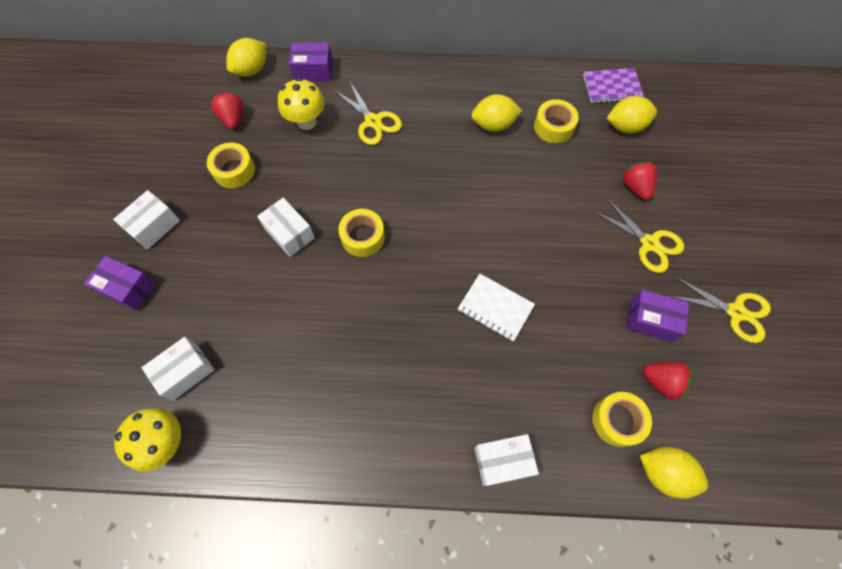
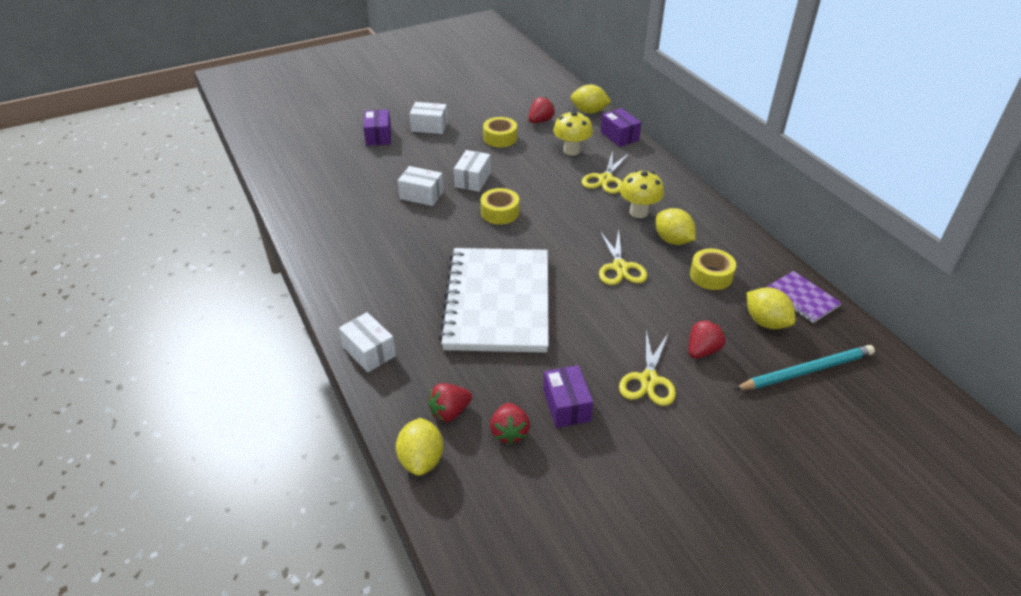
camera: 60 degrees right, 25 degrees down
yellow mushroom [114,408,181,471] -> yellow mushroom moved to [620,170,664,218]
white box [142,337,215,400] -> white box moved to [398,166,444,206]
white notebook [458,274,535,341] -> white notebook [439,248,549,353], size x2.34
yellow tape [592,392,652,447] -> red strawberry [428,383,472,422]
yellow scissors [669,277,771,343] -> yellow scissors moved to [599,229,647,285]
none -> turquoise pencil [734,345,875,390]

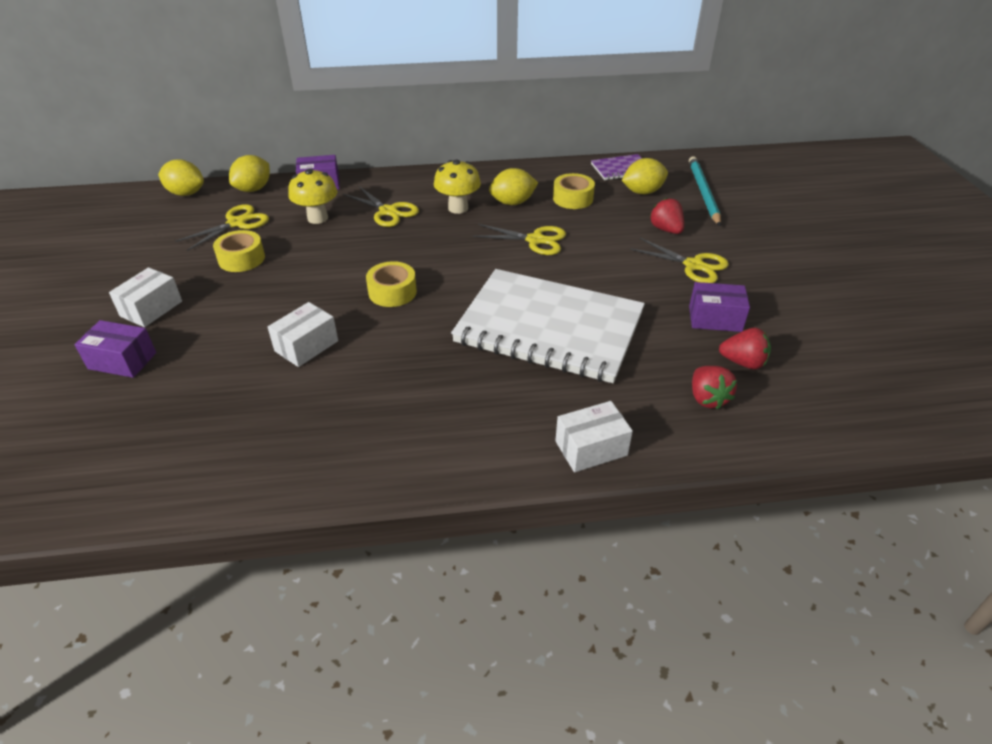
camera: 70 degrees left, 0 degrees up
yellow lemon [396,418,443,476] -> yellow lemon moved to [158,159,204,196]
white box [454,150,491,192] -> none
red strawberry [528,97,555,123] -> yellow scissors [175,204,269,251]

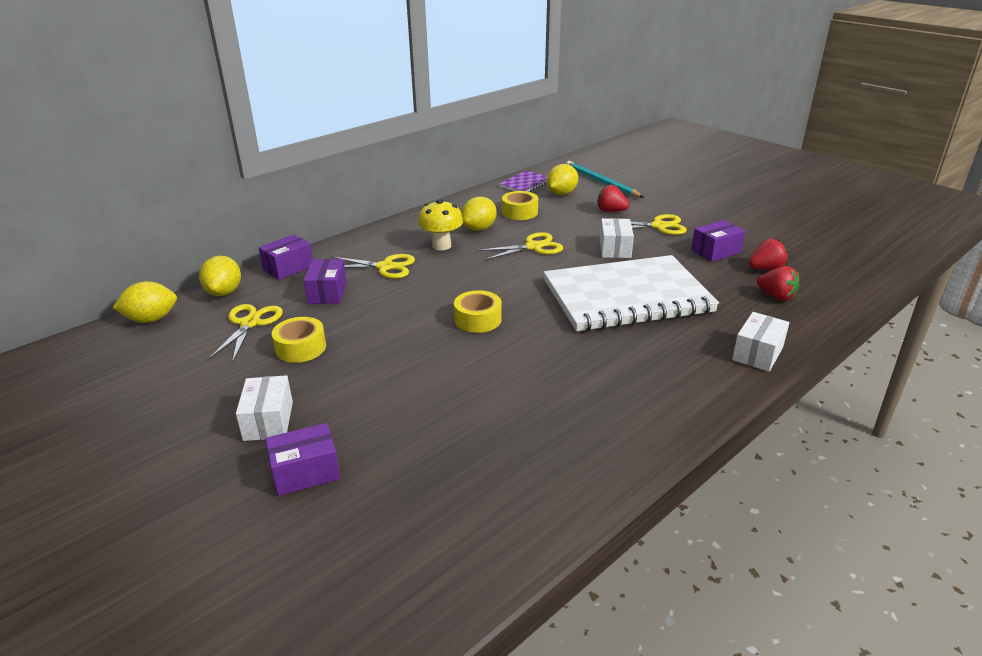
camera: 35 degrees left, 10 degrees down
white box [268,302,338,367] -> white box moved to [600,218,634,258]
yellow mushroom [288,169,338,224] -> purple box [303,259,346,304]

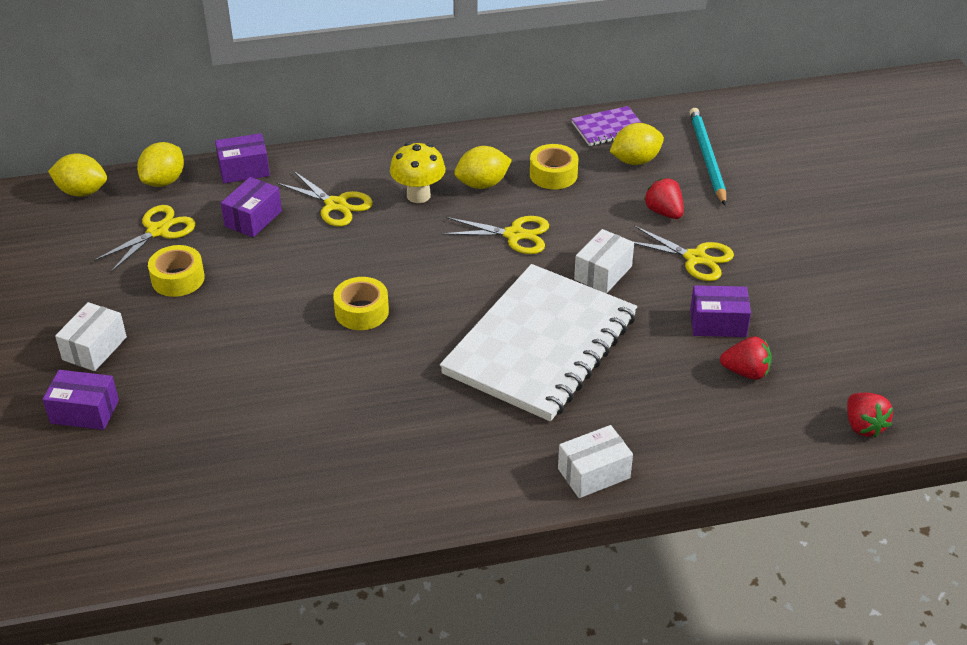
camera: 30 degrees right, 10 degrees up
white notebook [544,255,719,331] -> white notebook turned 75 degrees counterclockwise [440,264,637,421]
red strawberry [757,266,799,301] -> red strawberry moved to [847,393,893,438]

